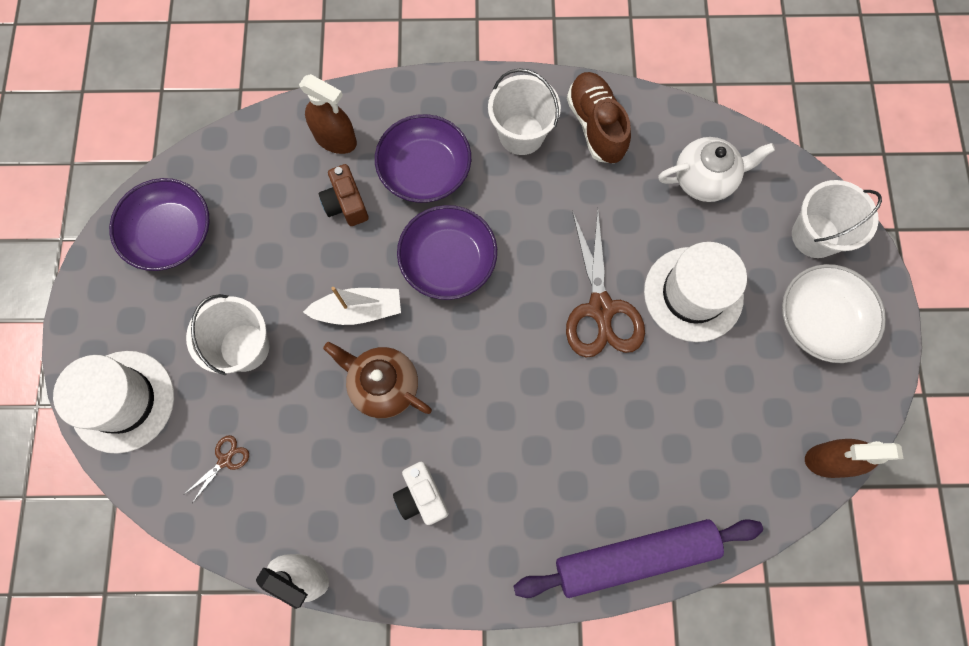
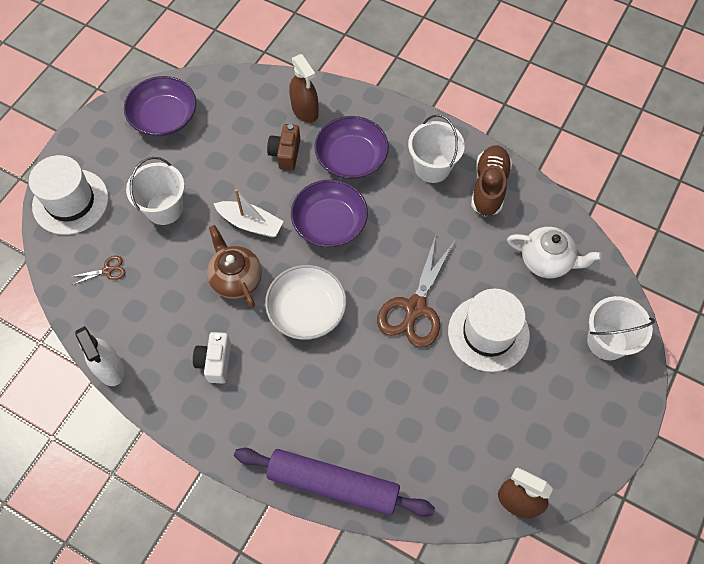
camera: 30 degrees right, 10 degrees down
white bowl [782,264,886,363] -> white bowl moved to [265,265,347,340]

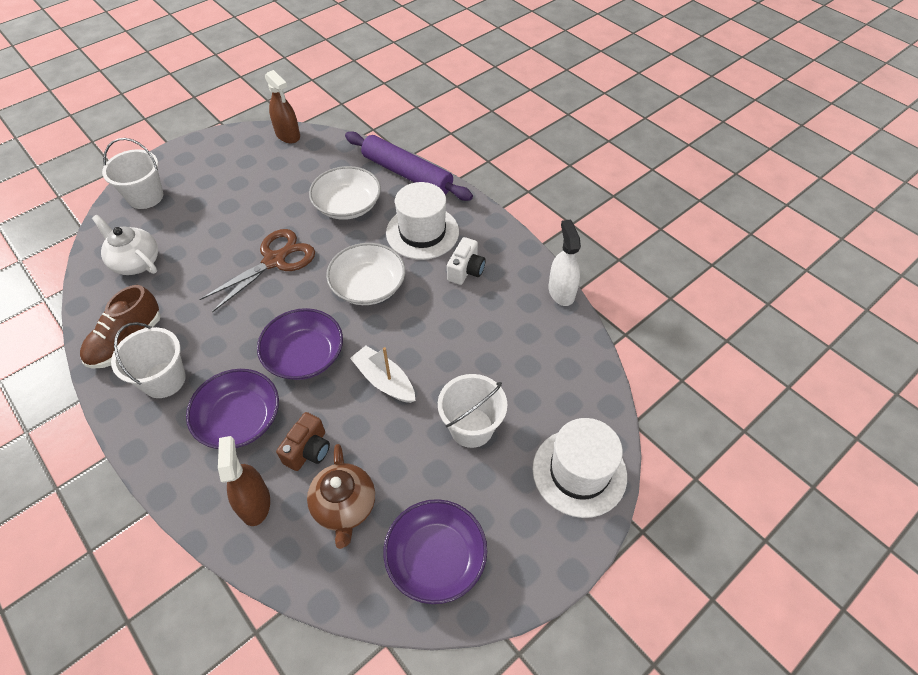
camera: 160 degrees left, 10 degrees down
brown scissors [70,256,125,285] -> none
brown teapot [207,225,262,308] -> brown teapot moved to [307,444,375,549]
white hat [448,289,530,372] -> white hat moved to [386,182,459,260]
none -> white bowl [309,166,381,220]

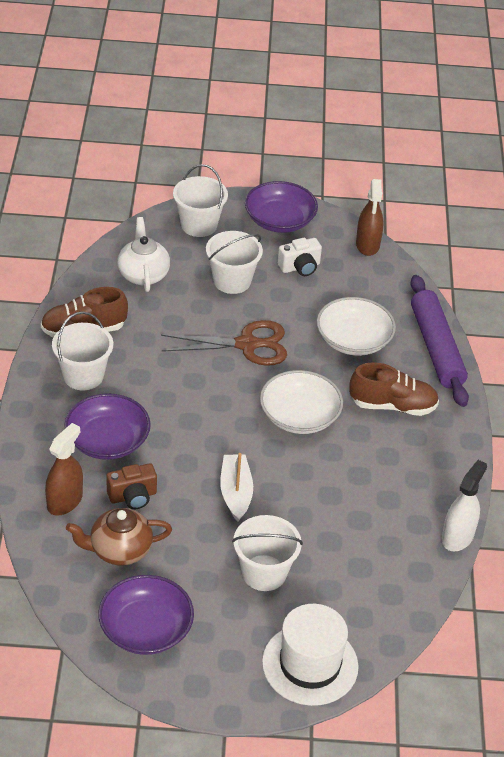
camera: 40 degrees right, 10 degrees down
purple bowl [257,308,343,380] -> purple bowl moved to [245,181,318,233]
brown teapot [307,444,375,549] -> brown teapot turned 45 degrees clockwise [66,508,172,566]
white hat [386,182,459,260] -> brown shoe [349,363,439,416]
white camera [447,237,486,285] -> white camera moved to [278,238,322,276]
none -> white bucket [206,231,263,294]

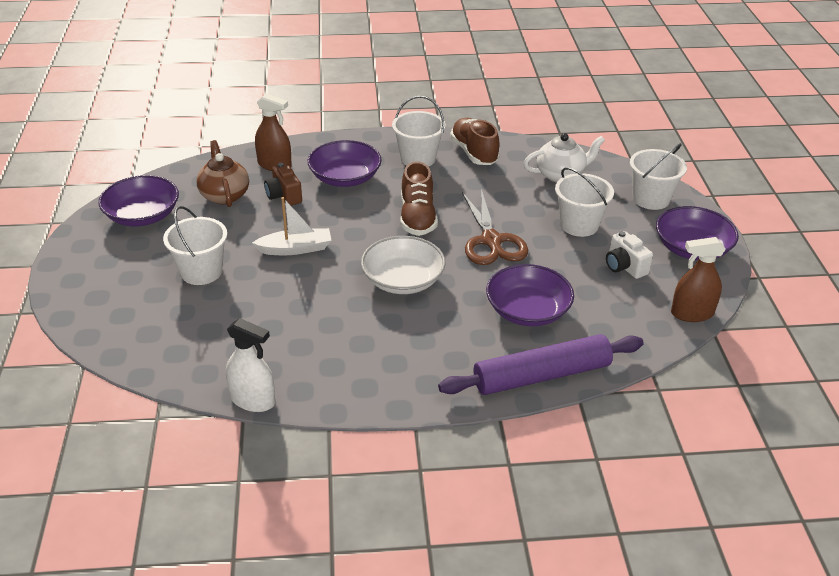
camera: 85 degrees right, 5 degrees down
white hat [262,604,359,706] -> none
white bowl [317,297,396,356] -> purple bowl [486,264,574,326]
brown shoe [349,363,439,416] -> brown shoe moved to [400,161,438,236]

